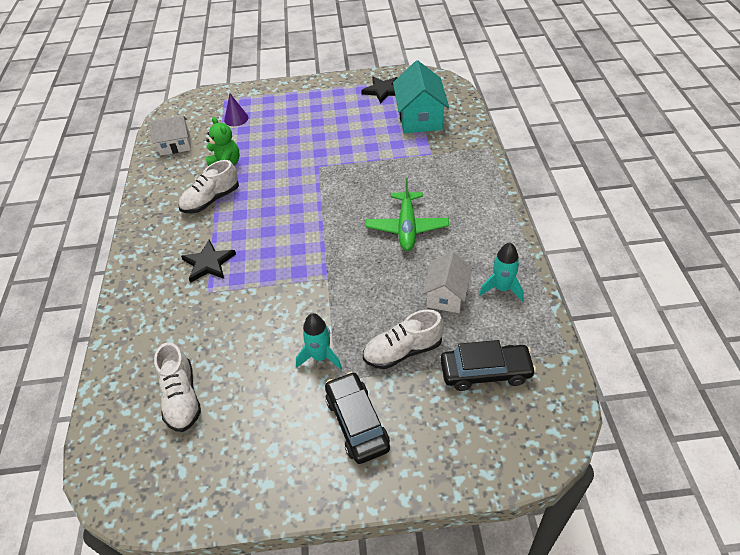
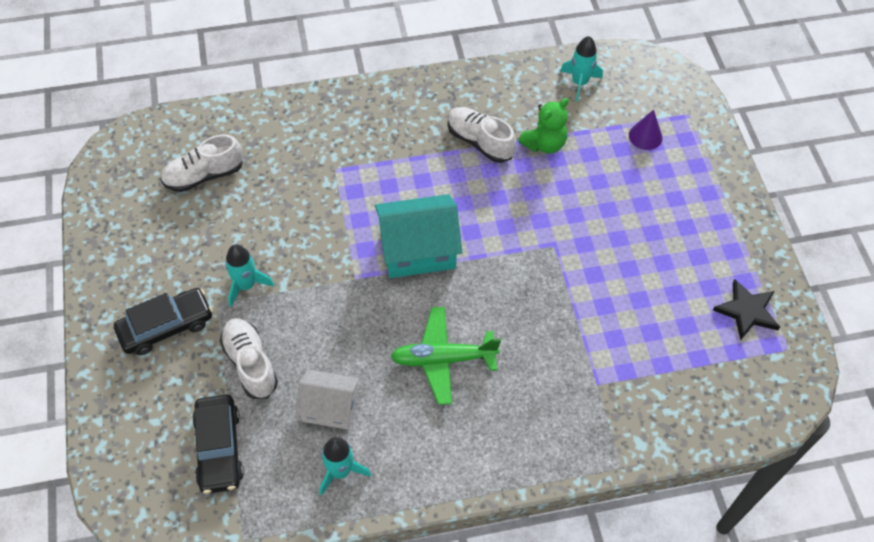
camera: 80 degrees right, 10 degrees up
white house [148,115,191,156] -> turquoise rocket [560,36,603,102]
black star [181,240,236,283] -> none
turquoise house [393,60,449,134] -> turquoise house moved to [375,194,462,278]

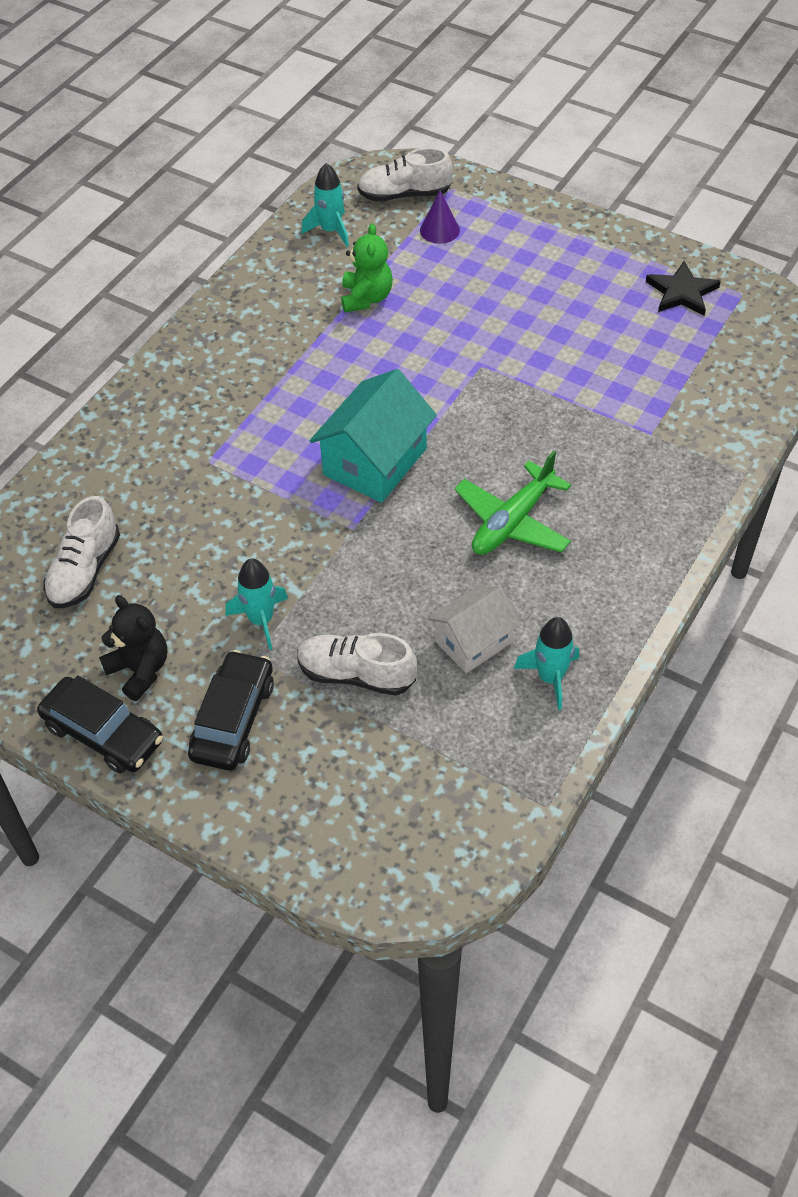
camera: 45 degrees left, 5 degrees down
black car [192,395,244,494] -> black car moved to [37,676,163,773]
white shoe [447,107,516,163] -> white shoe moved to [357,148,453,202]
none -> black teddy bear [99,595,167,701]

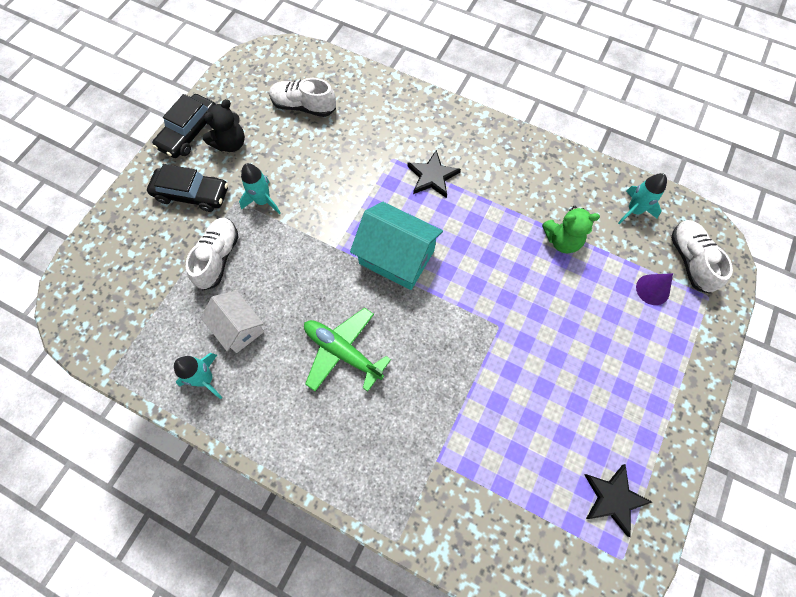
camera: 85 degrees right, 15 degrees up
none -> black star [407,150,461,198]

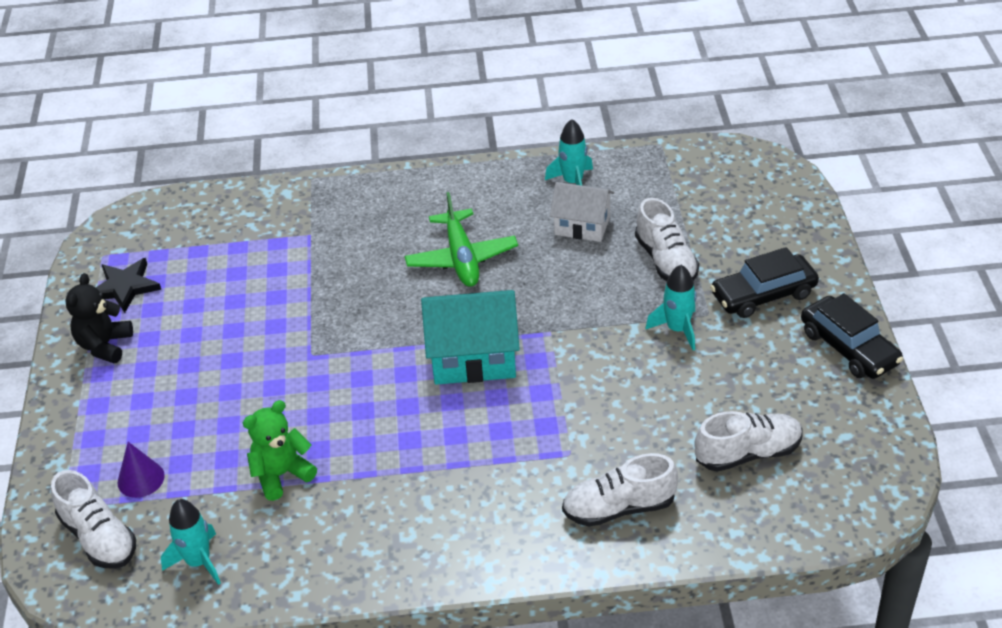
camera: 150 degrees right, 25 degrees down
black car [152,94,215,158] -> black car turned 150 degrees clockwise [801,293,903,379]
black teddy bear [202,99,245,152] -> black teddy bear moved to [65,273,133,363]
green plane [304,308,391,392] -> green plane turned 75 degrees clockwise [405,192,518,287]
black star [407,150,461,198] -> none
none -> white shoe [562,453,678,527]

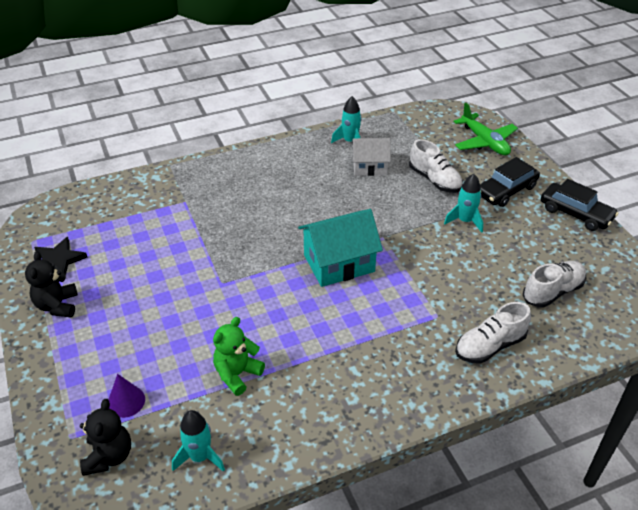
camera: 20 degrees left, 0 degrees up
white shoe [51,470,136,569] -> black teddy bear [80,399,131,476]
green plane [405,192,518,287] -> green plane moved to [453,103,518,155]

